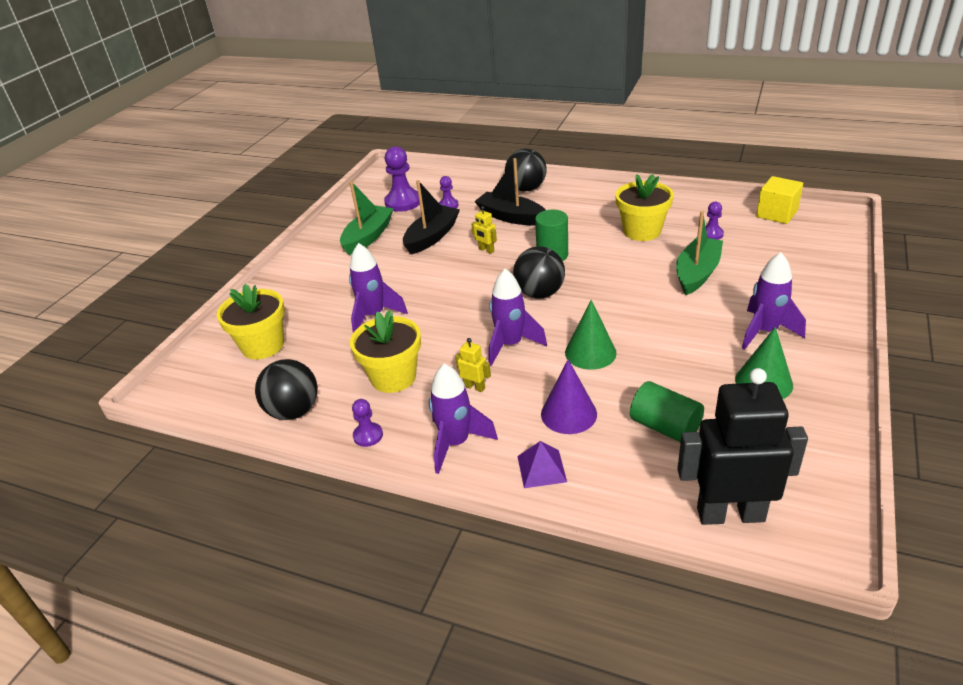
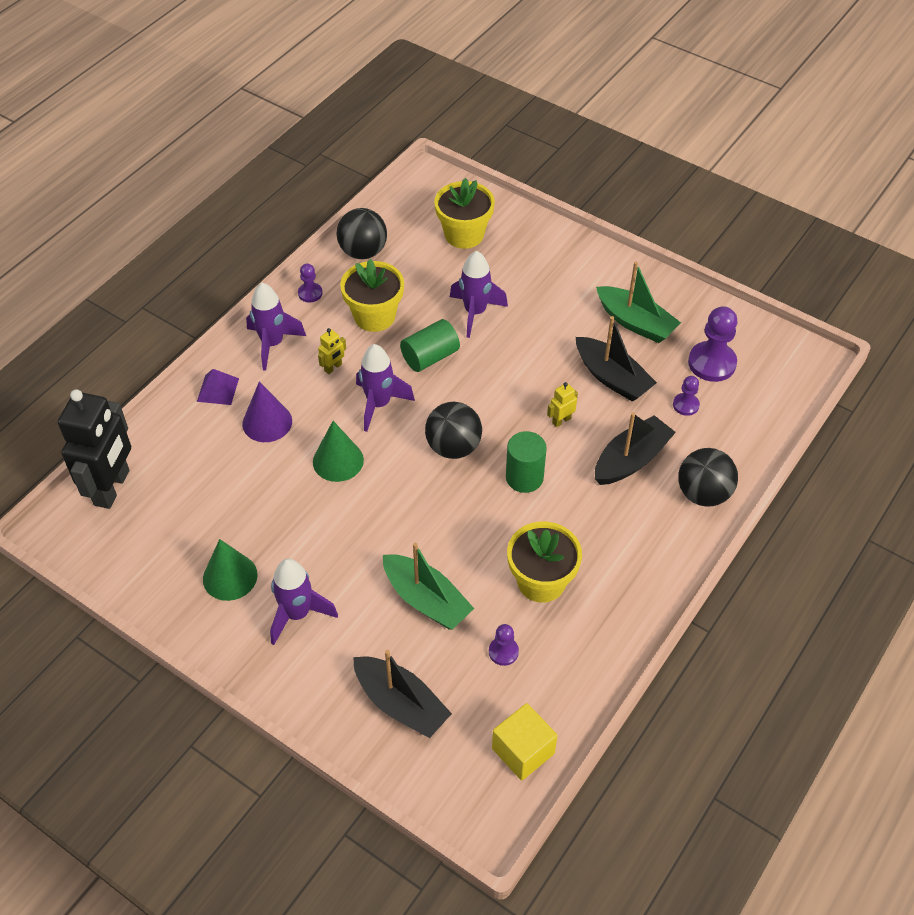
camera: 100 degrees right, 15 degrees up
green cylinder [630,381,704,442] -> green cylinder moved to [400,319,460,372]
none -> black boat [353,650,452,738]

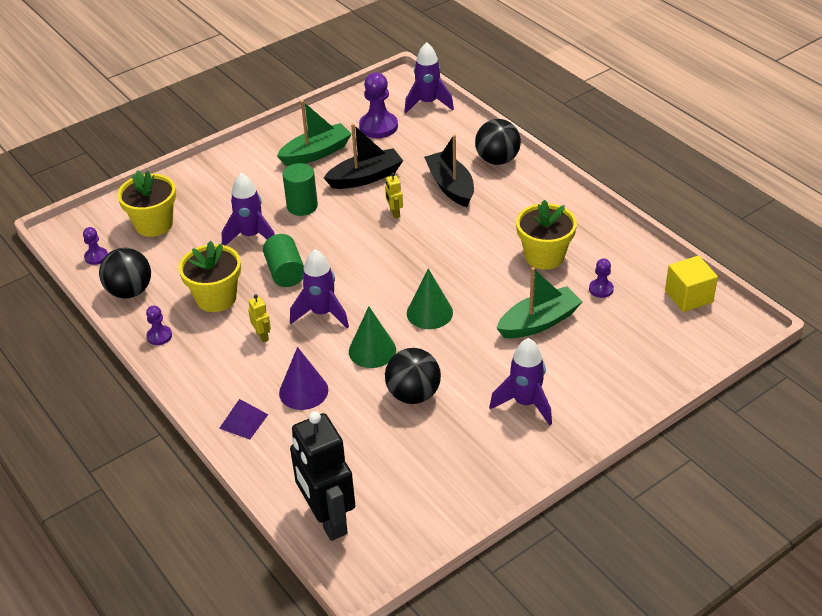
camera: 70 degrees left, 10 degrees down
black robot [58,389,131,509] -> black robot turned 150 degrees counterclockwise [290,411,355,541]
green cone [203,539,257,601] -> green cone moved to [407,268,453,329]
purple rocket [246,283,306,371] -> purple rocket moved to [404,42,454,113]
black boat [353,650,452,738] -> none
black ball [425,402,482,459] -> black ball moved to [385,348,441,404]
green cylinder [506,431,547,493] -> green cylinder moved to [282,163,318,216]
purple pawn [673,376,700,416] -> purple pawn moved to [83,227,108,265]

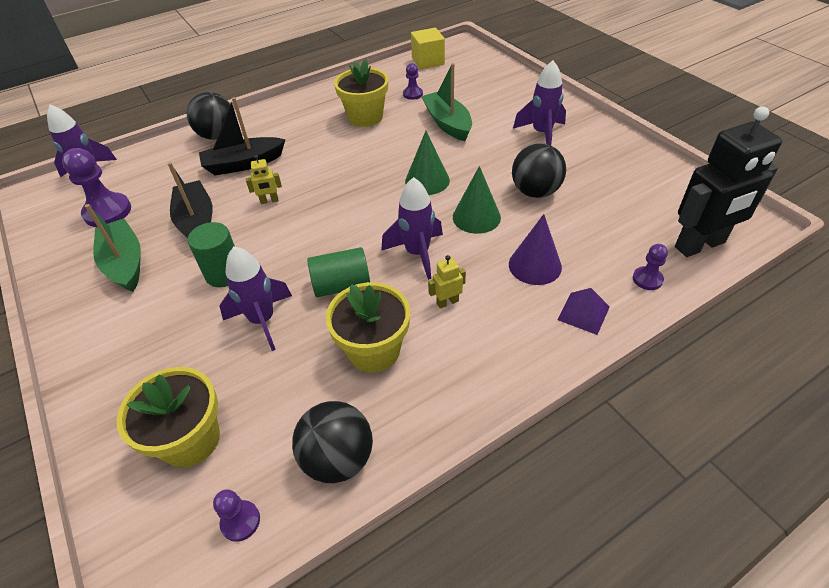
camera: 85 degrees left, 5 degrees up
purple pawn [146,306,172,345] -> purple pawn moved to [633,244,668,290]

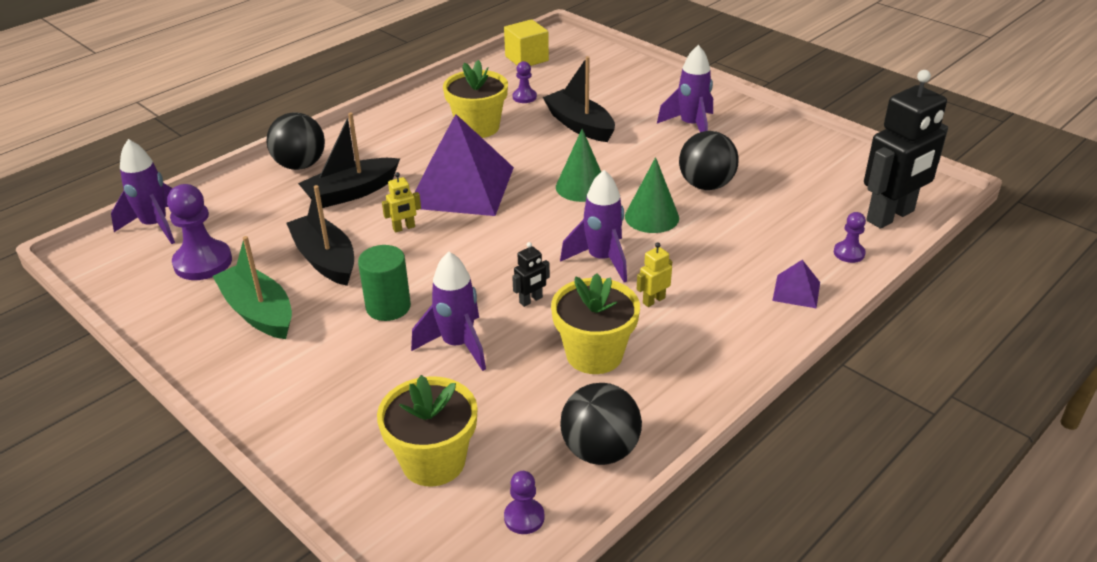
camera: 15 degrees left, 10 degrees down
green cylinder [307,247,370,297] -> black robot [512,242,550,307]
green boat [421,63,472,141] -> black boat [543,56,615,142]
purple cone [509,214,562,285] -> none
none -> purple pyramid [414,114,514,216]

